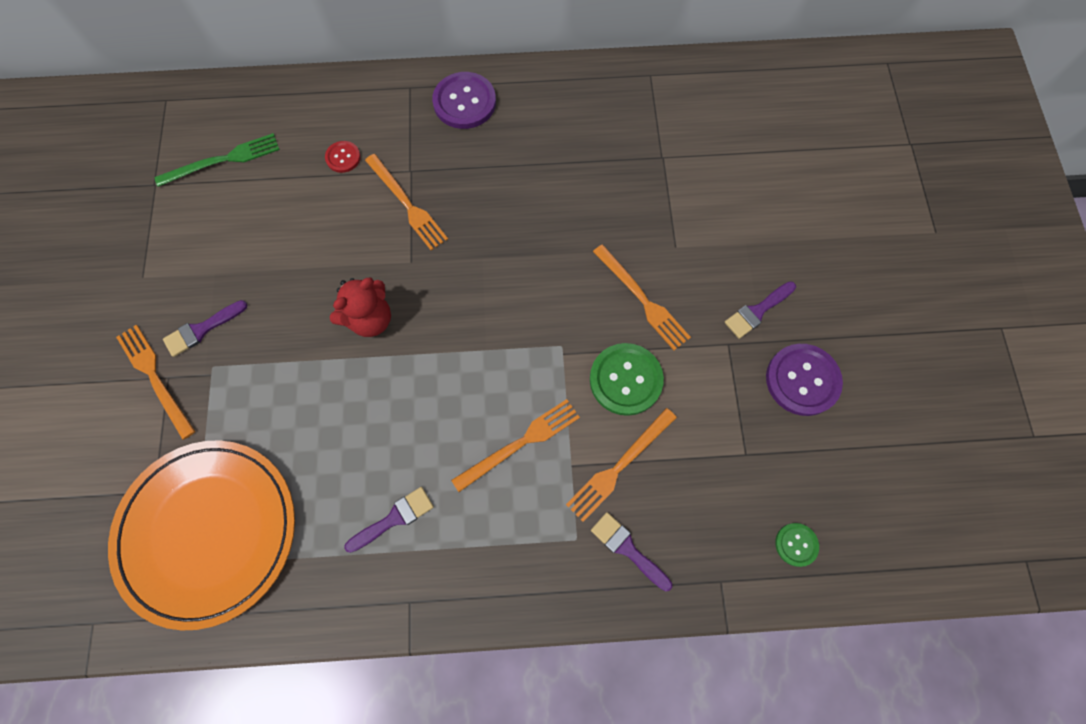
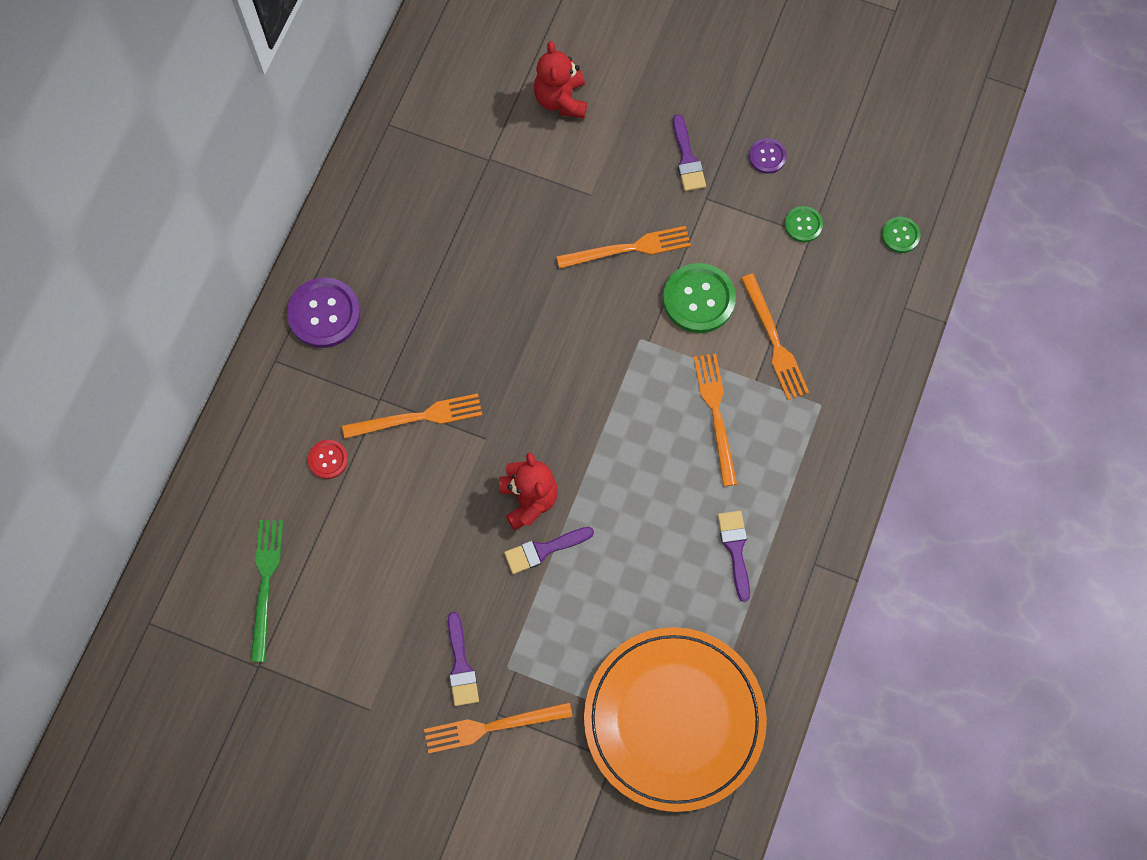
camera: 65 degrees left, 0 degrees up
purple brush [591,512,672,591] -> purple brush moved to [504,527,594,574]
purple button [766,344,843,416] -> purple button [749,138,787,174], size x0.53
none -> red teddy bear [534,41,587,119]
none -> green button [785,206,823,242]

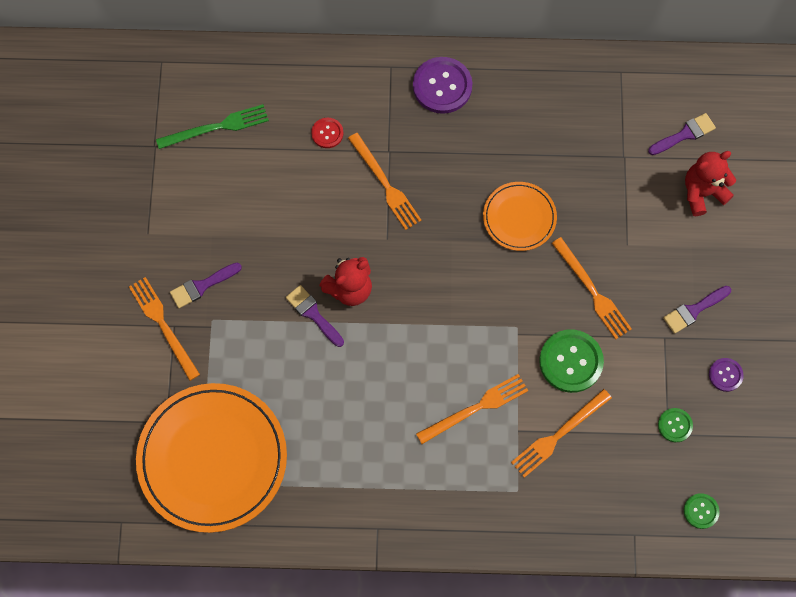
camera: 70 degrees right, 0 degrees up
purple brush [718,511,750,602] -> purple brush moved to [648,113,716,155]
none -> orange plate [483,182,557,251]

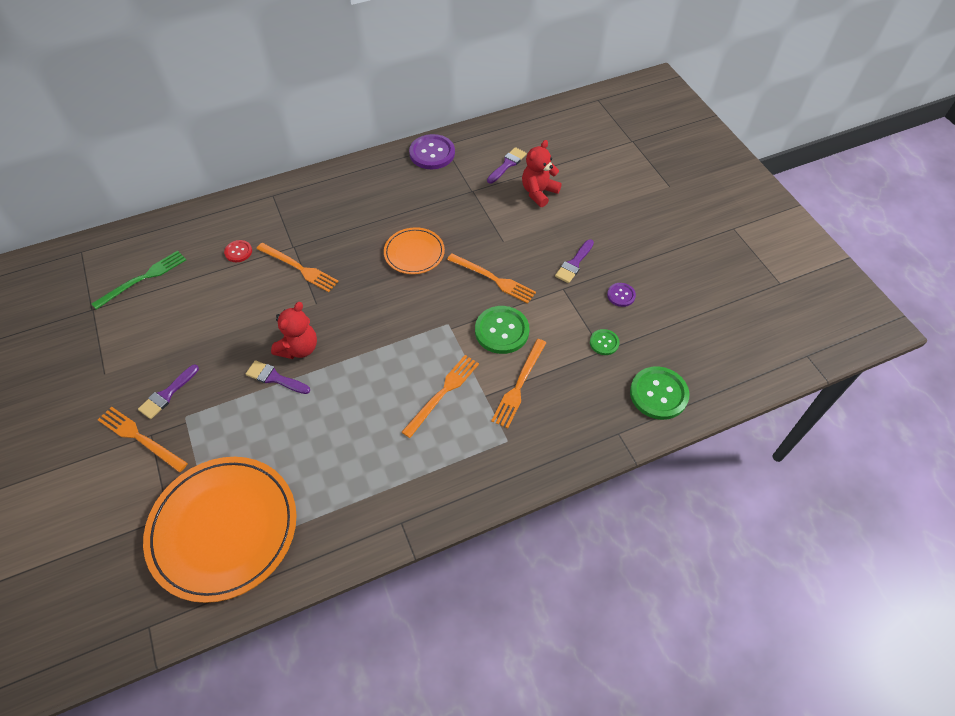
camera: 25 degrees left, 15 degrees down
purple button [413,57,472,114] -> purple button moved to [409,134,455,169]
green button [684,493,720,529] -> green button [630,367,689,420], size x1.88

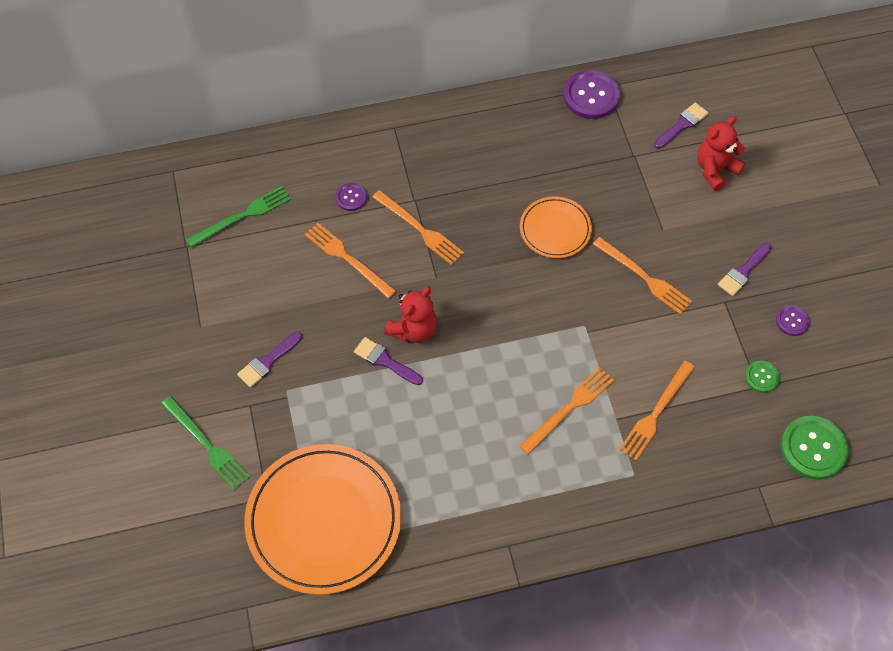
camera: 10 degrees right, 5 degrees up
orange fork [98,406,188,472] -> orange fork moved to [305,223,396,298]
red button [224,240,252,262] -> purple button [335,183,367,211]
green button [475,306,530,354] -> none
none -> green fork [161,396,250,490]

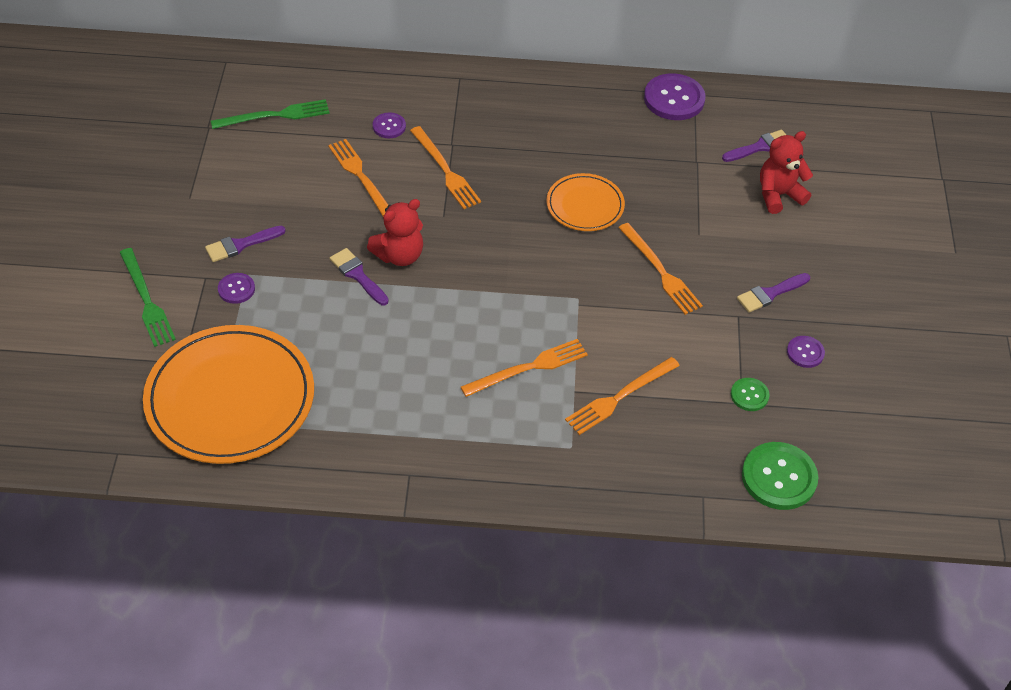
camera: 15 degrees right, 10 degrees down
none -> purple button [218,273,255,304]

